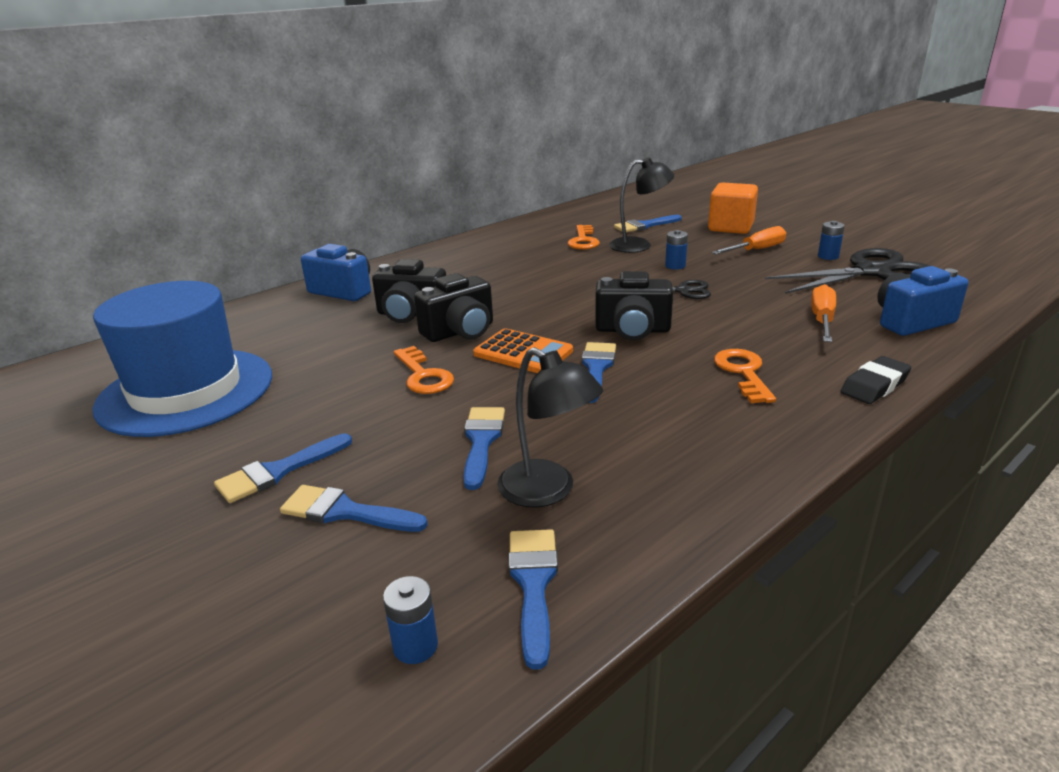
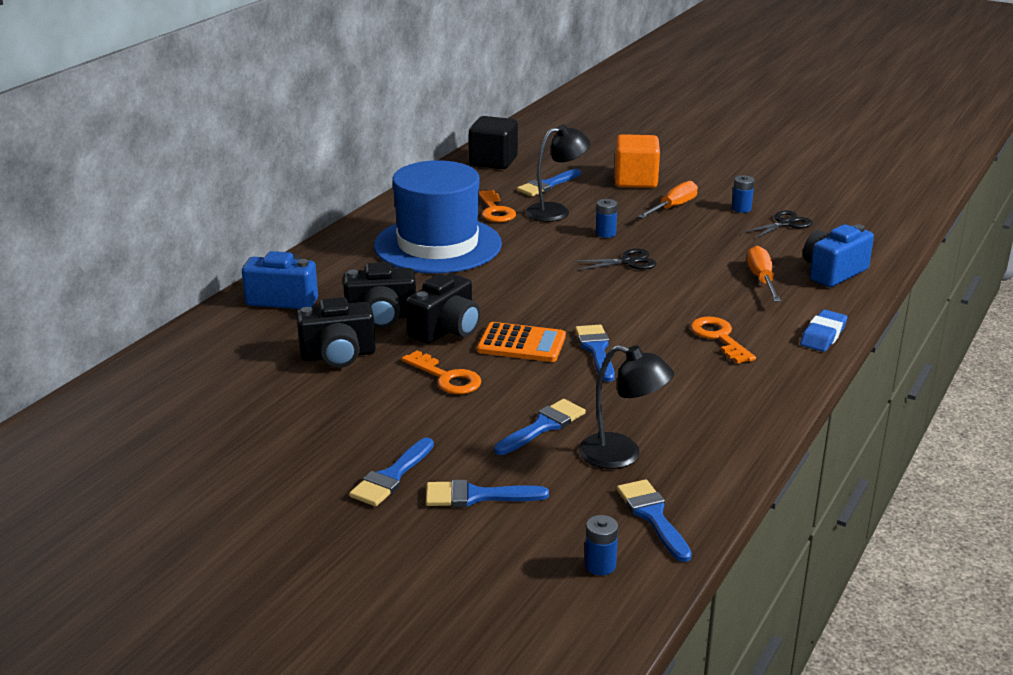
camera: 20 degrees left, 0 degrees up
blue hat [92,281,272,437] -> blue hat moved to [374,160,502,274]
blue brush [463,407,505,490] -> blue brush turned 60 degrees clockwise [494,399,586,455]
black camera [595,271,673,340] -> black camera moved to [296,297,376,368]
black scissors [765,248,930,294] -> black scissors [743,210,813,239], size x0.49
black eraser [840,356,912,404] -> blue eraser [800,310,847,352]
none -> black cube [469,116,518,169]

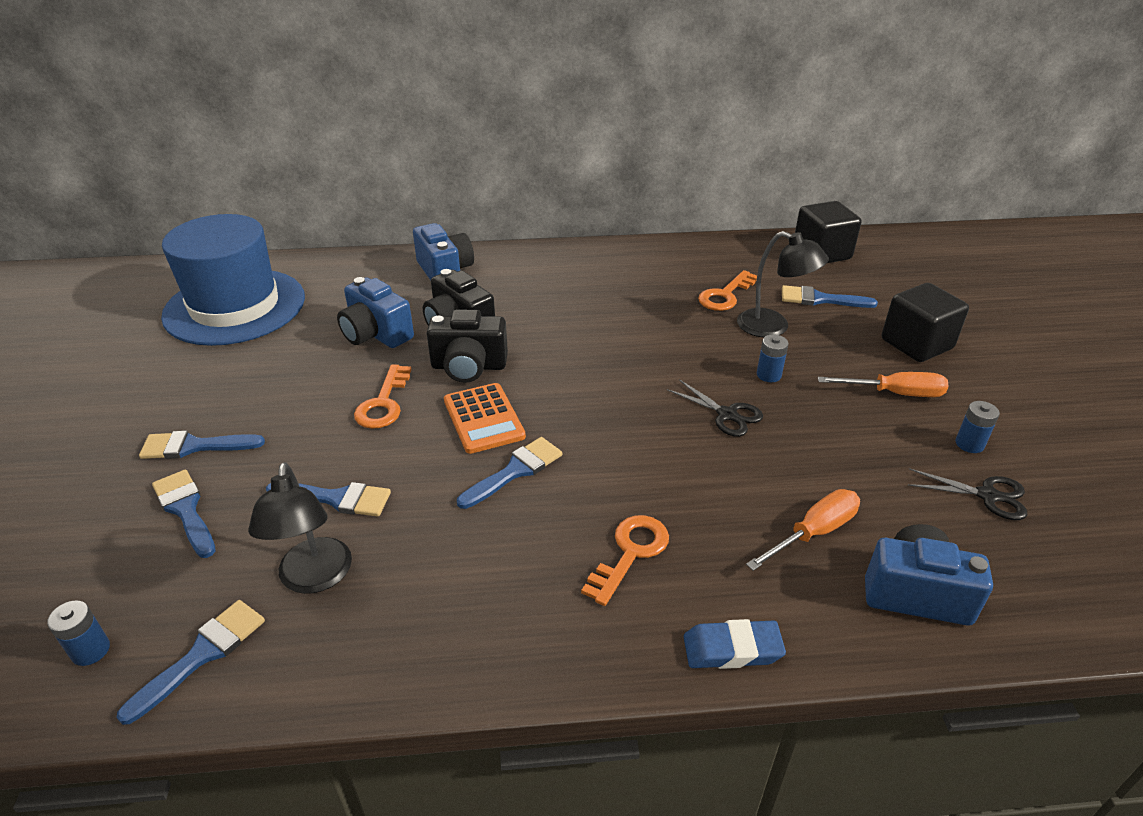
camera: 55 degrees right, 10 degrees up
black camera [296,297,376,368] -> blue camera [337,277,414,348]
blue hat [374,160,502,274] -> blue hat moved to [161,214,305,346]
orange cube [615,134,660,188] -> black cube [882,283,969,362]

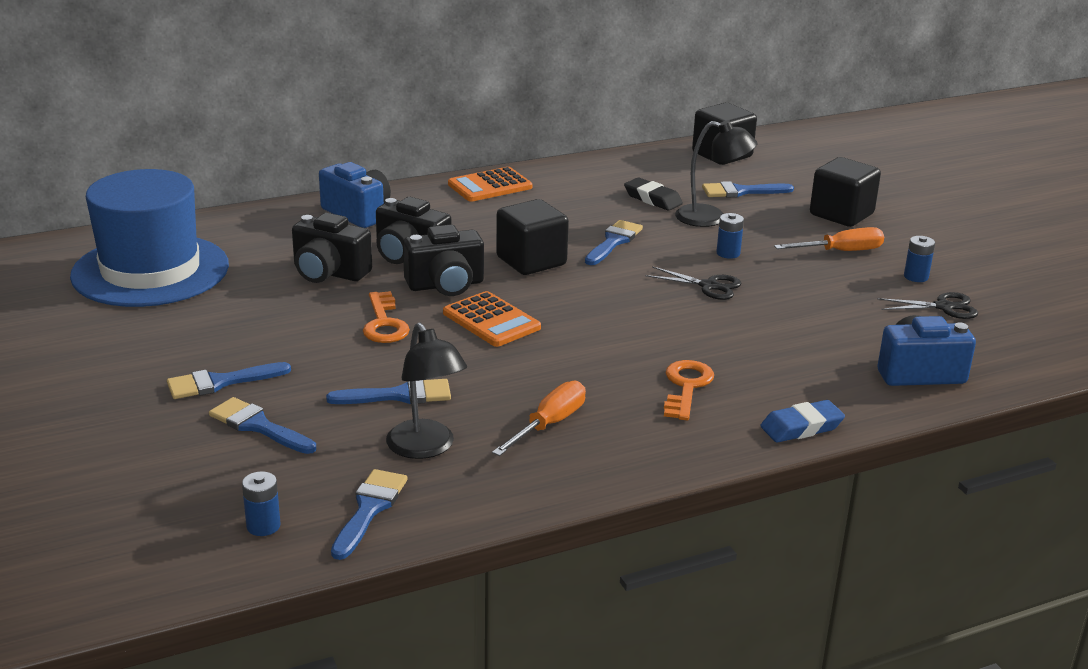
camera: 20 degrees left, 10 degrees down
blue camera [337,277,414,348] -> black camera [292,213,372,283]
blue brush [457,437,562,509] -> blue brush moved to [585,220,643,265]
orange key [698,270,757,311] -> black eraser [624,177,683,211]
orange screwdriver [746,489,860,571] -> orange screwdriver moved to [492,381,586,456]
none -> orange calculator [448,167,532,202]
none -> black cube [496,199,569,275]

